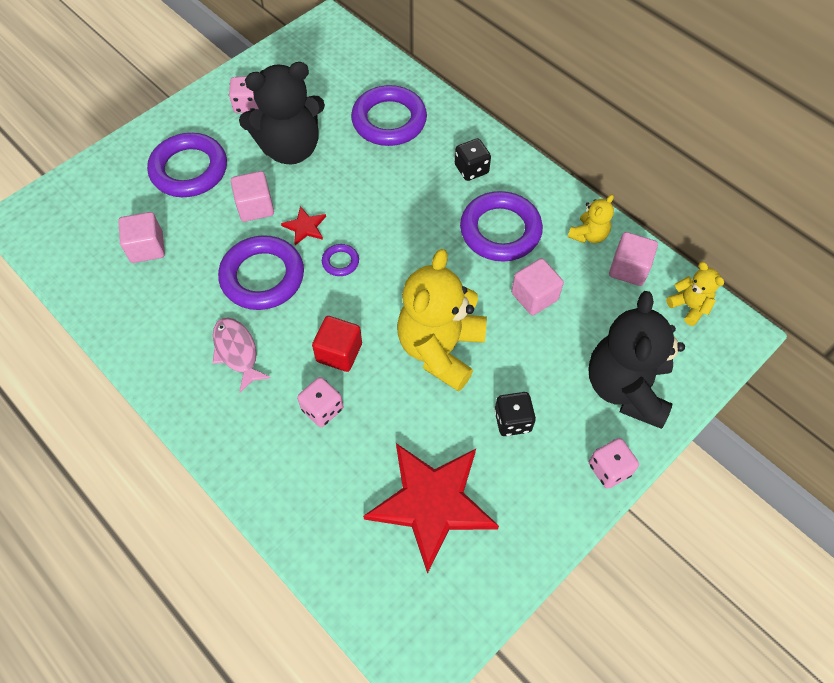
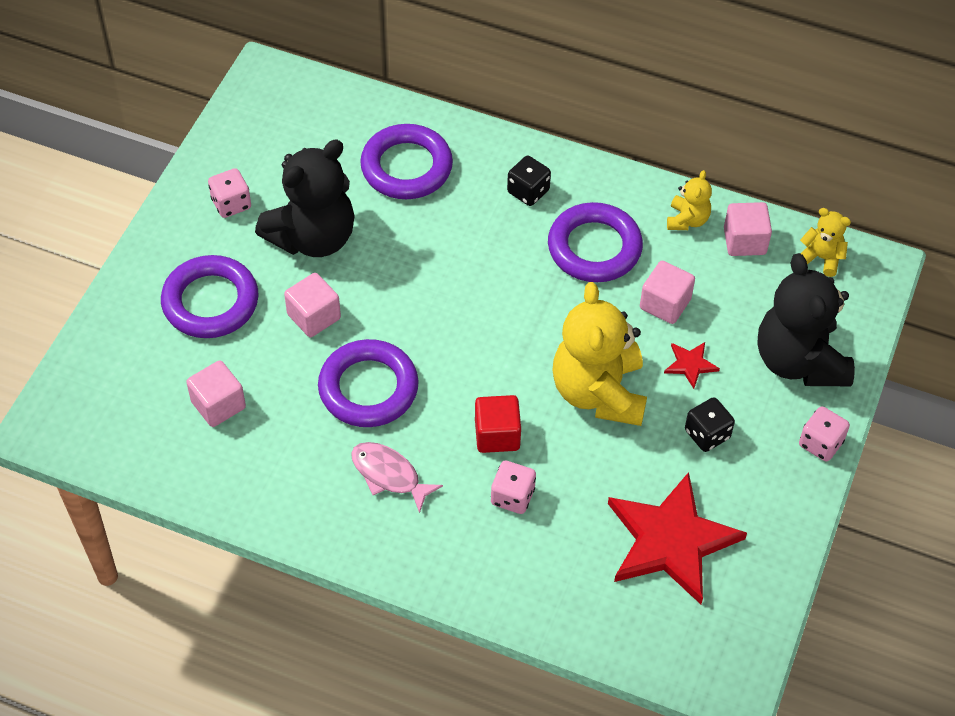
camera: 25 degrees left, 5 degrees down
red star [281,206,326,245] -> red star moved to [664,342,720,389]
purple ring [322,244,359,276] -> none

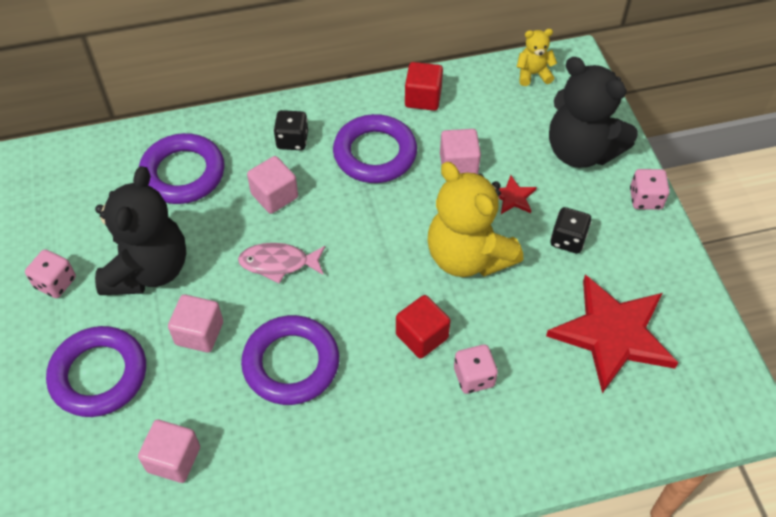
camera: 35 degrees left, 0 degrees up
pink fish [351,442,443,513] -> pink fish moved to [238,243,325,283]
yellow teddy bear [667,170,712,230] -> red cube [405,62,443,111]
pink cube [724,202,772,256] -> pink cube moved to [247,156,298,214]

